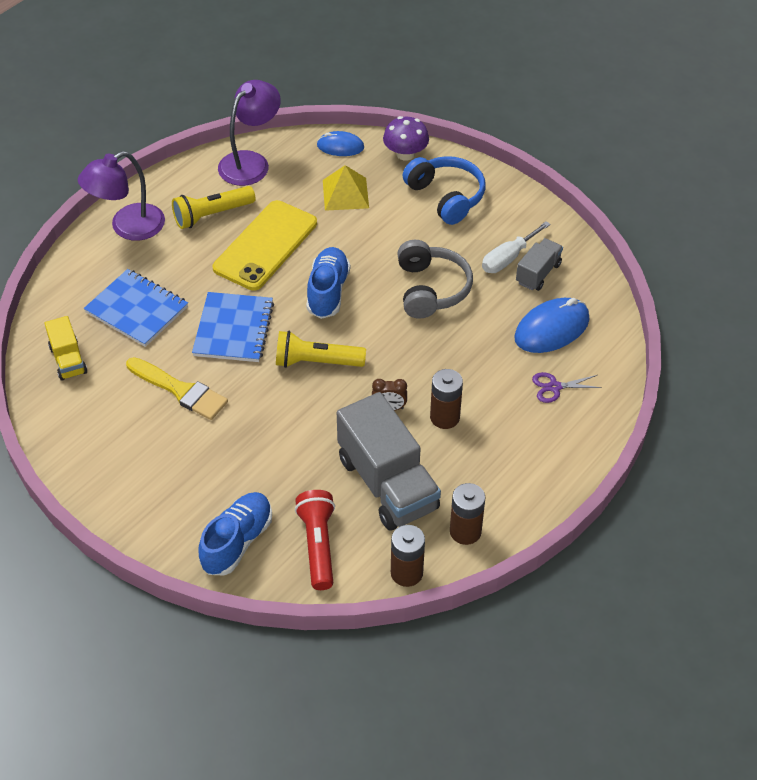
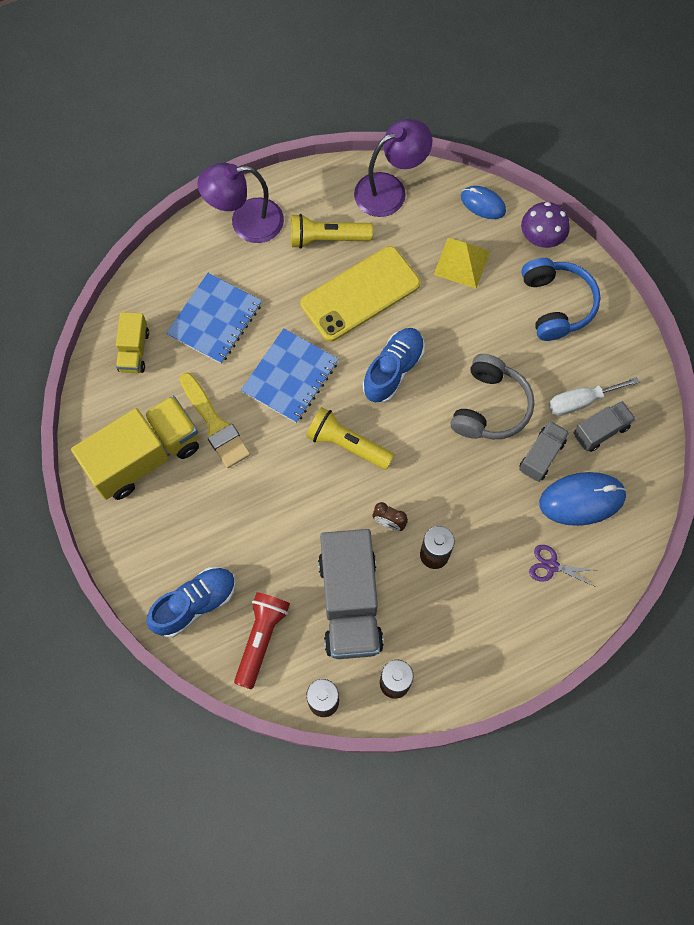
camera: 25 degrees right, 20 degrees up
blue notebook [84,269,188,347] -> blue notebook turned 60 degrees clockwise [166,273,262,364]
none -> yellow truck [71,396,199,500]
none -> grey truck [519,421,569,482]

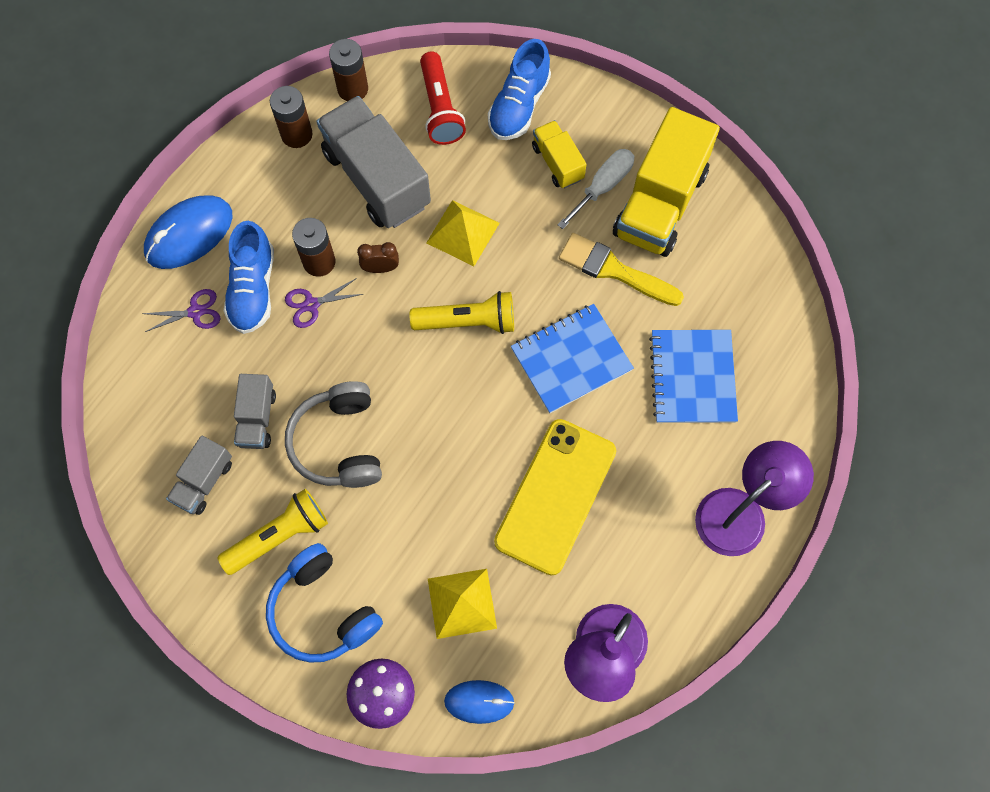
camera: 150 degrees right, 0 degrees up
yellow truck [116,312,149,373] -> yellow truck moved to [532,120,587,188]
blue notebook [241,328,338,423] -> blue notebook turned 60 degrees clockwise [511,304,634,413]
yellow flashlight [291,214,373,249] -> yellow flashlight moved to [218,489,328,575]
blue shoe [363,328,425,403] -> blue shoe moved to [224,221,274,334]
blue mouse [539,472,627,526] -> blue mouse moved to [144,195,232,269]
white screwdriver [549,377,639,416] -> white screwdriver moved to [557,149,634,229]
none -> purple scissors [285,278,363,328]
none -> yellow pyramid [426,200,500,266]

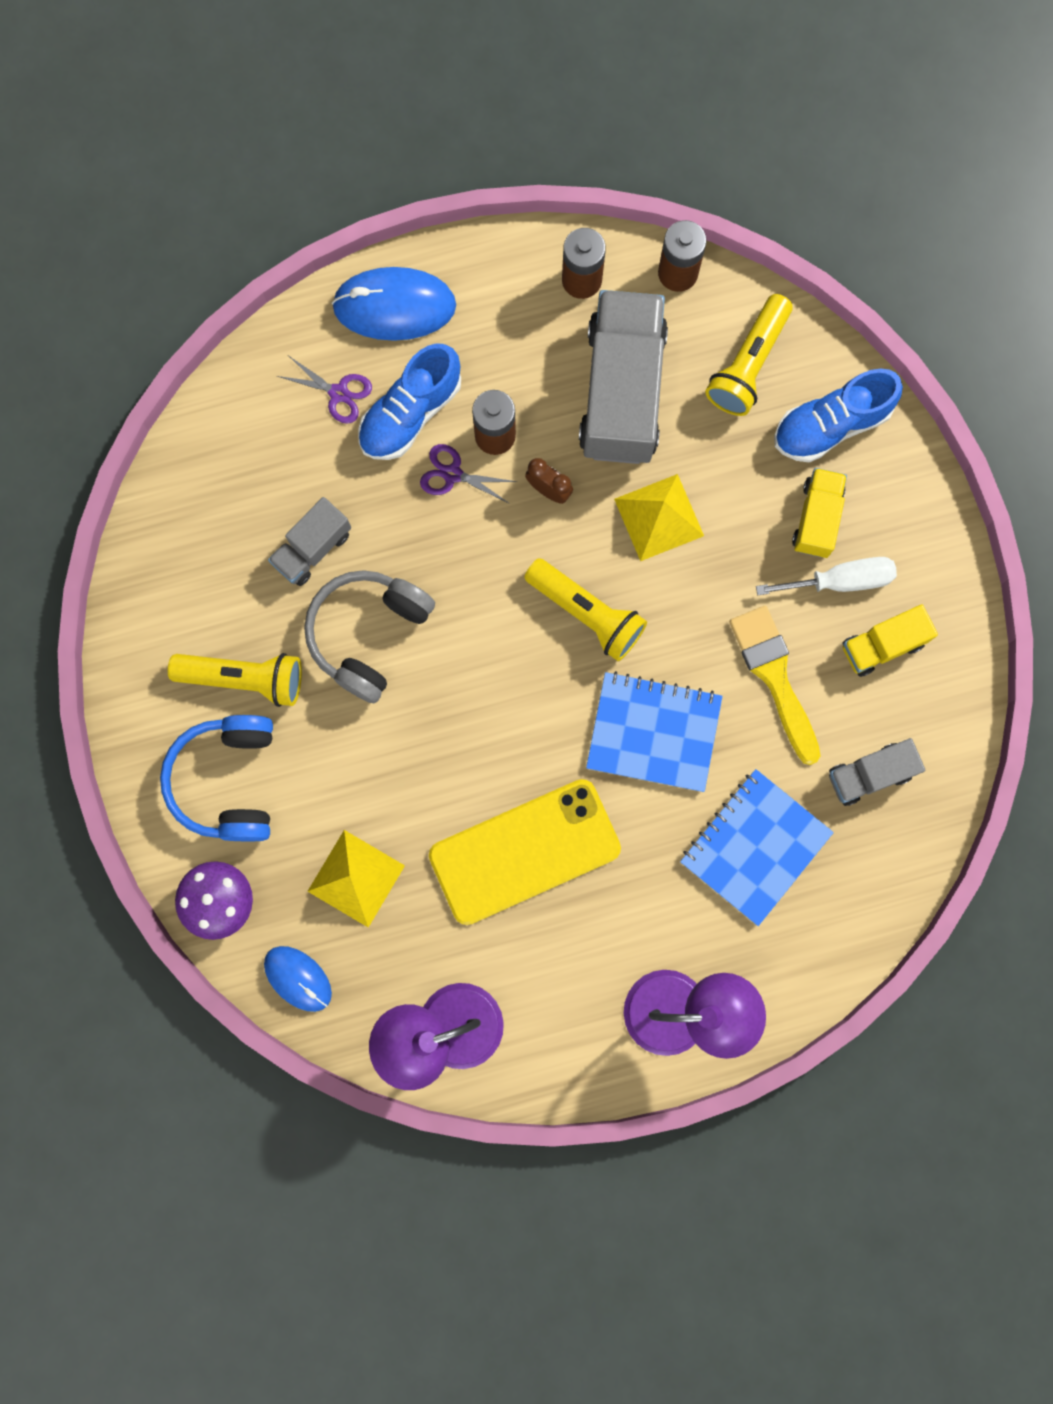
camera: 40 degrees right, 10 degrees up
grey truck [166,436,232,515] -> grey truck moved to [829,738,925,806]
red flashlight [420,52,466,145] -> yellow flashlight [705,294,793,416]
yellow truck [613,107,720,257] -> yellow truck [843,604,938,677], size x0.51

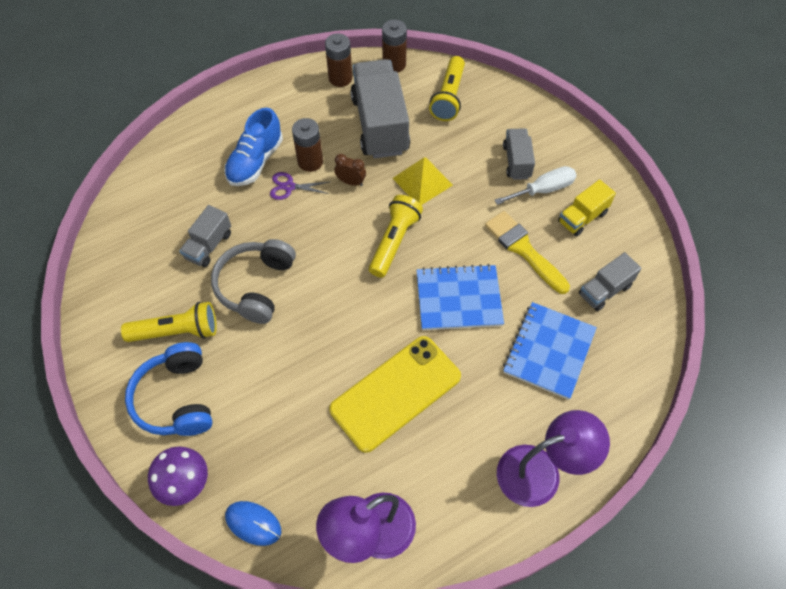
camera: 15 degrees left, 20 degrees down
purple scissors [277,356,372,424] -> none
yellow pyramid [307,830,405,928] -> none
blue mouse [332,267,456,341] -> none
yellow flashlight [524,558,647,661] -> yellow flashlight turned 90 degrees counterclockwise [369,195,423,278]
blue shoe [774,369,903,463] -> none
yellow truck [792,468,847,558] -> grey truck [503,128,535,180]

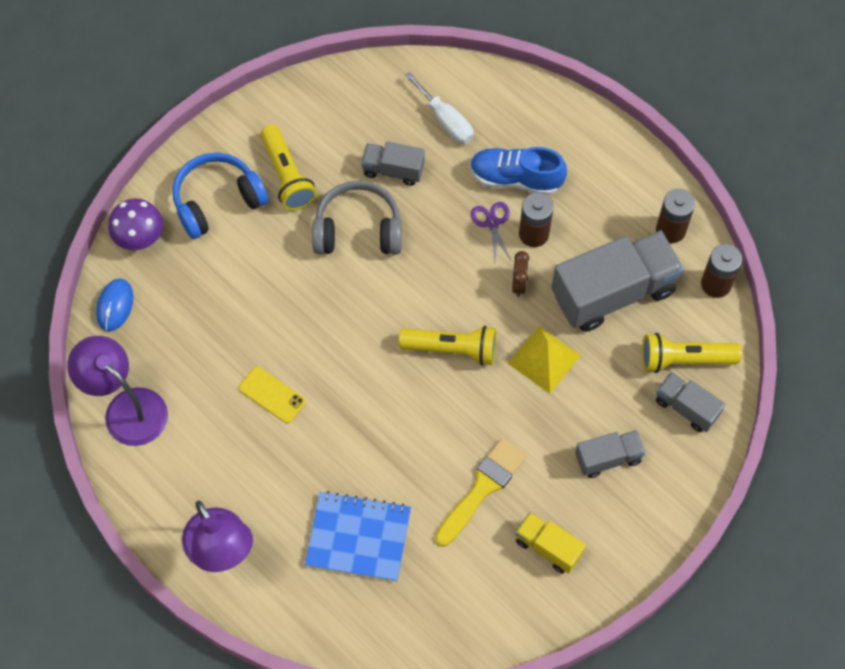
camera: 75 degrees right, 5 degrees up
yellow phone [329,336,461,453] -> yellow phone [239,367,306,424], size x0.49
blue notebook [417,264,504,330] -> none
white screwdriver [494,166,577,205] -> white screwdriver moved to [405,71,474,144]
grey truck [579,252,641,311] -> grey truck moved to [656,372,725,432]

